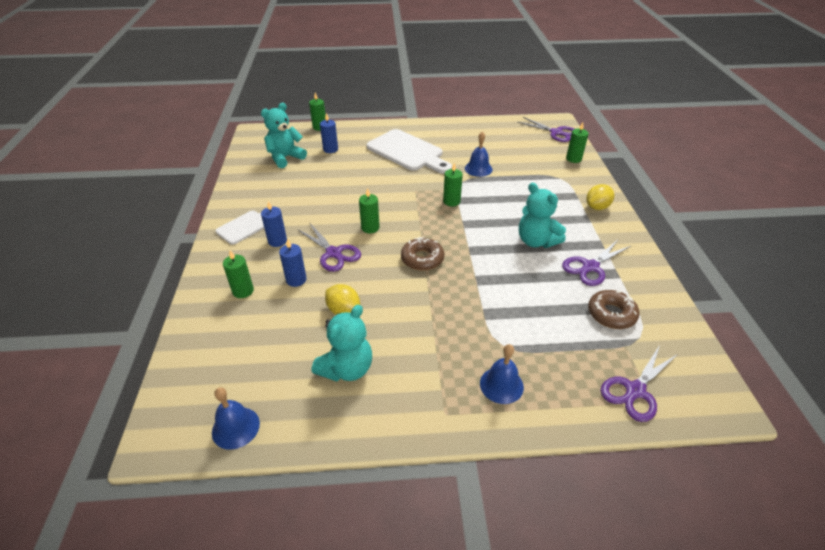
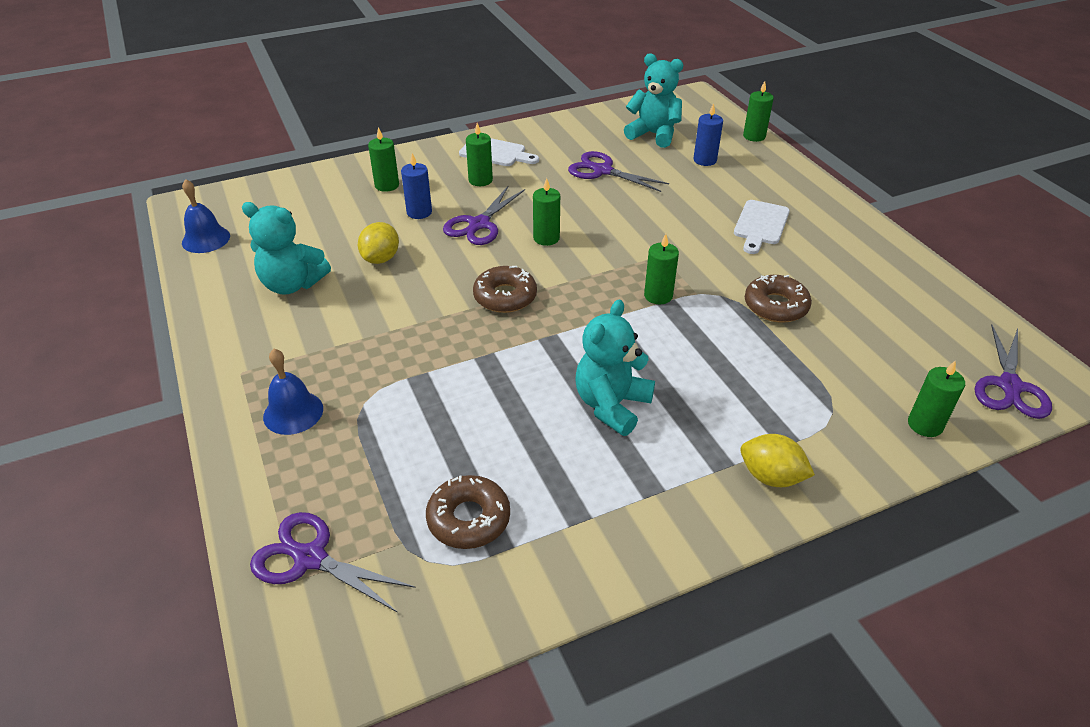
camera: 70 degrees right, 0 degrees up
blue candle [261,201,287,247] -> green candle [466,123,493,186]
white cutting board [367,129,452,174] -> white cutting board [734,200,790,254], size x0.56
blue bell [465,131,493,177] -> brown donut [745,275,812,323]
purple scissors [562,240,631,286] -> purple scissors moved to [568,151,669,192]

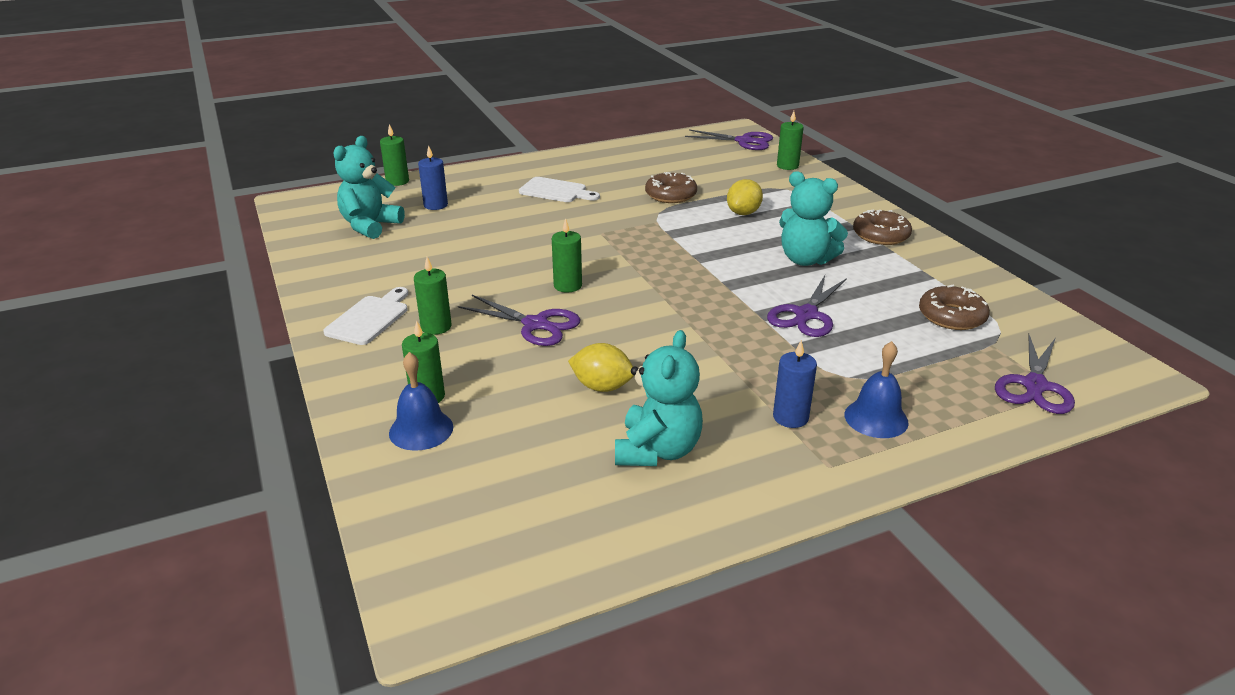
camera: 90 degrees left, 10 degrees down
blue bell [182,179,230,253] -> blue bell moved to [389,352,453,451]
blue candle [401,153,432,219] -> blue candle moved to [773,340,817,428]
brown donut [473,266,537,313] -> brown donut moved to [853,210,912,245]
purple scissors [568,151,669,192] -> purple scissors moved to [767,275,847,337]
green candle [644,234,679,305] -> none
yellow lemon [740,434,815,487] -> yellow lemon moved to [727,179,763,215]

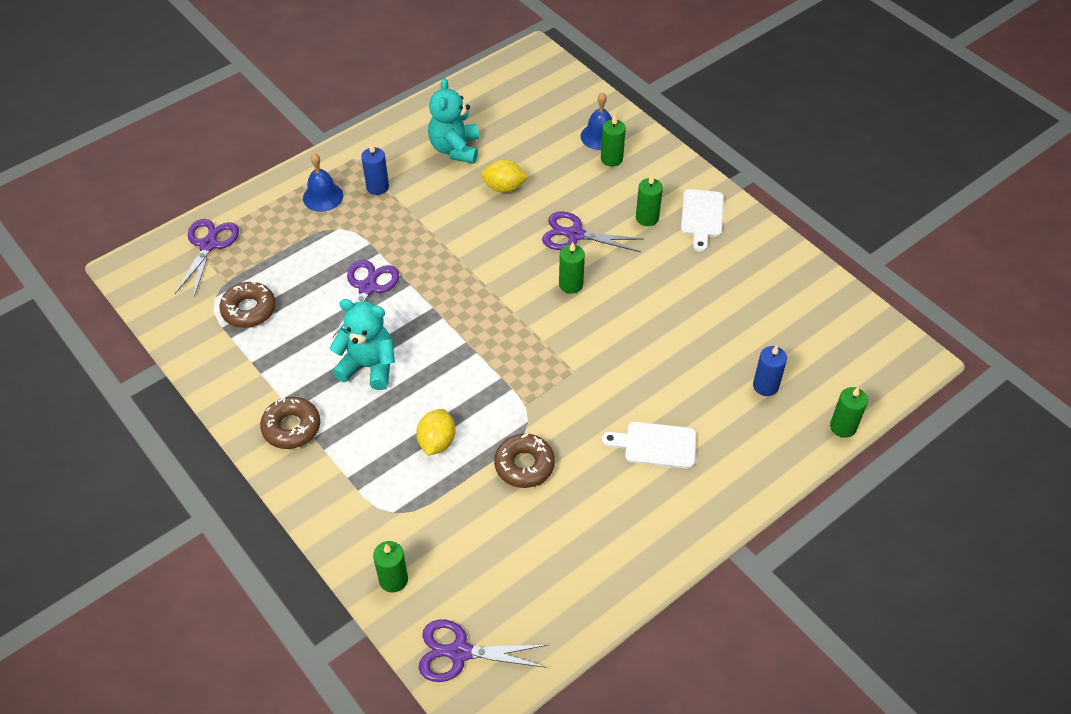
camera: 165 degrees right, 20 degrees up
turquoise teddy bear [333,136,405,239] -> none

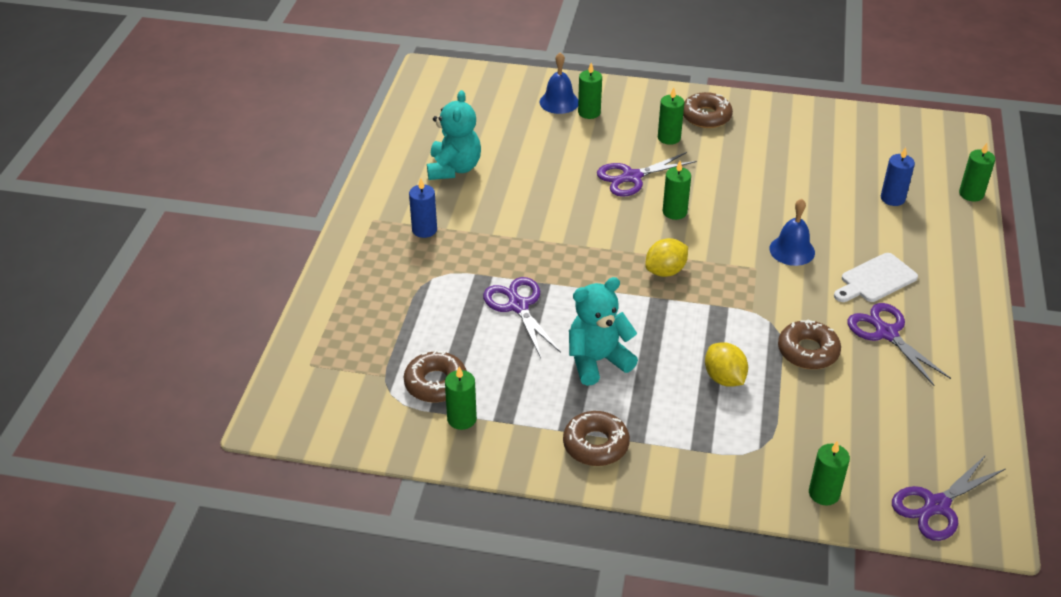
camera: 40 degrees left, 10 degrees down
purple scissors [175,219,239,297] -> purple scissors moved to [847,303,951,386]
blue bell [303,153,343,212] -> blue bell moved to [769,199,815,266]
turquoise teddy bear [428,78,479,164] -> turquoise teddy bear turned 135 degrees counterclockwise [427,90,481,180]
yellow lemon [481,160,528,193] -> yellow lemon moved to [645,238,688,277]
white cutting board [681,189,724,252] -> brown donut [683,92,733,128]
none -> green candle [445,366,477,430]

